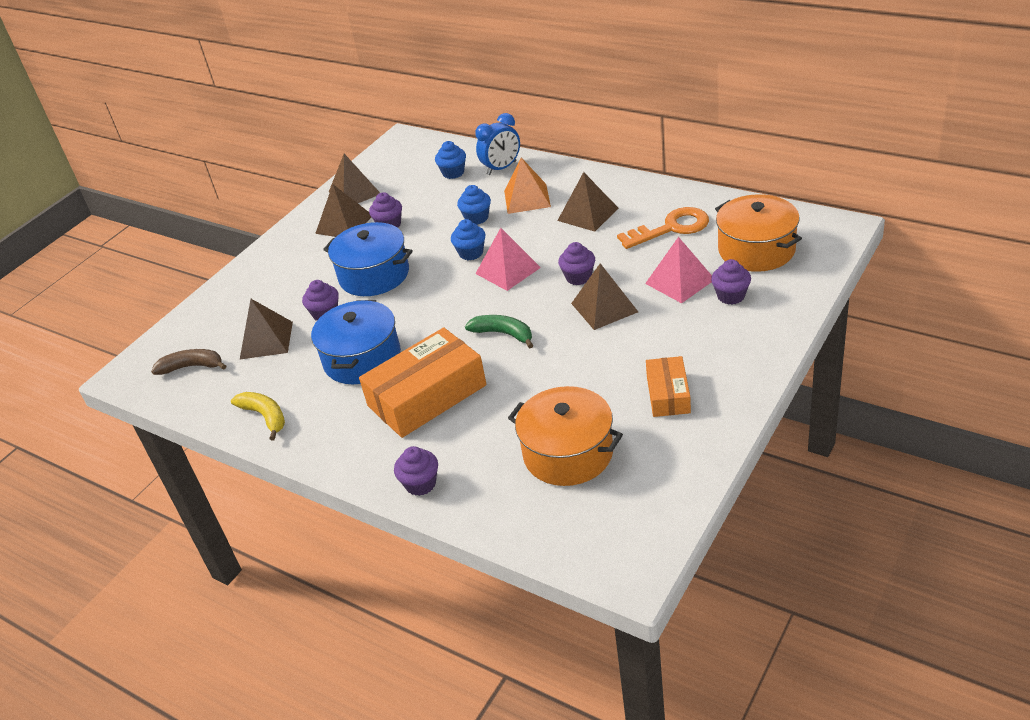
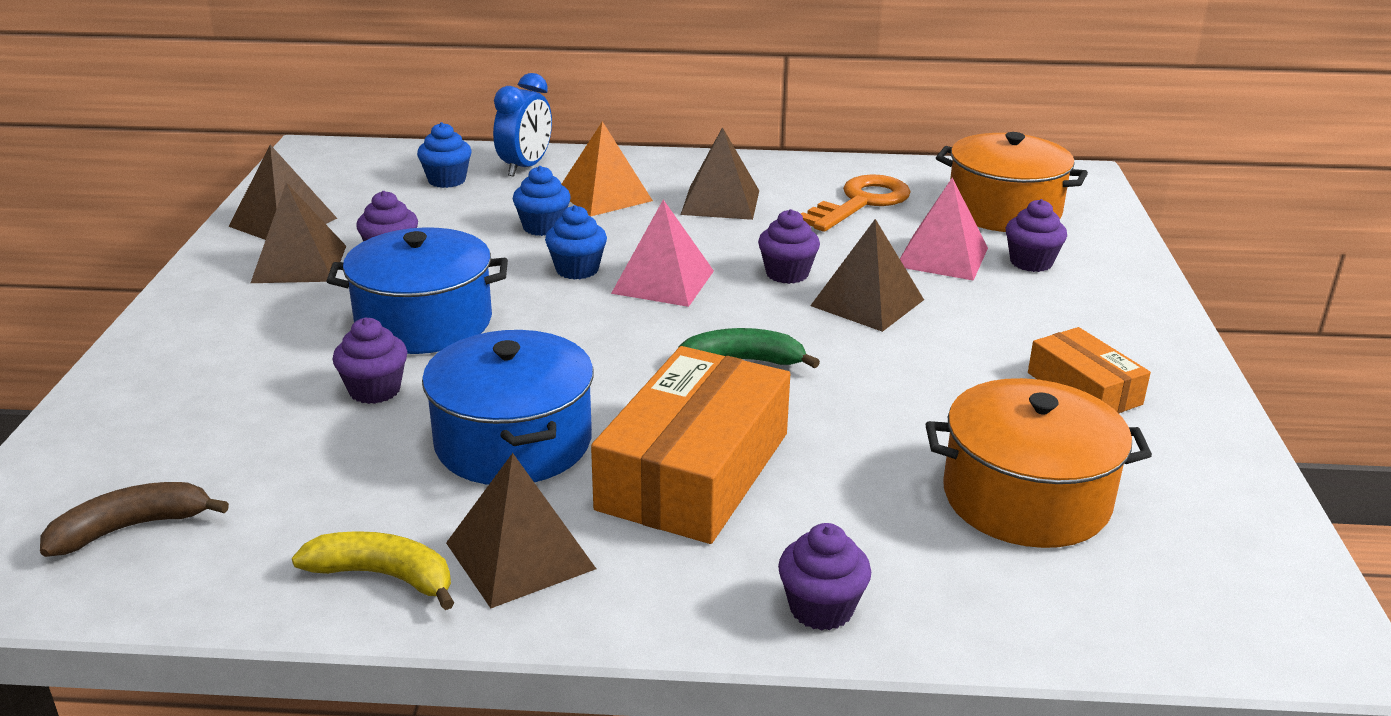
camera: 35 degrees left, 10 degrees down
brown pyramid [240,299,293,359] -> brown pyramid moved to [446,453,596,608]

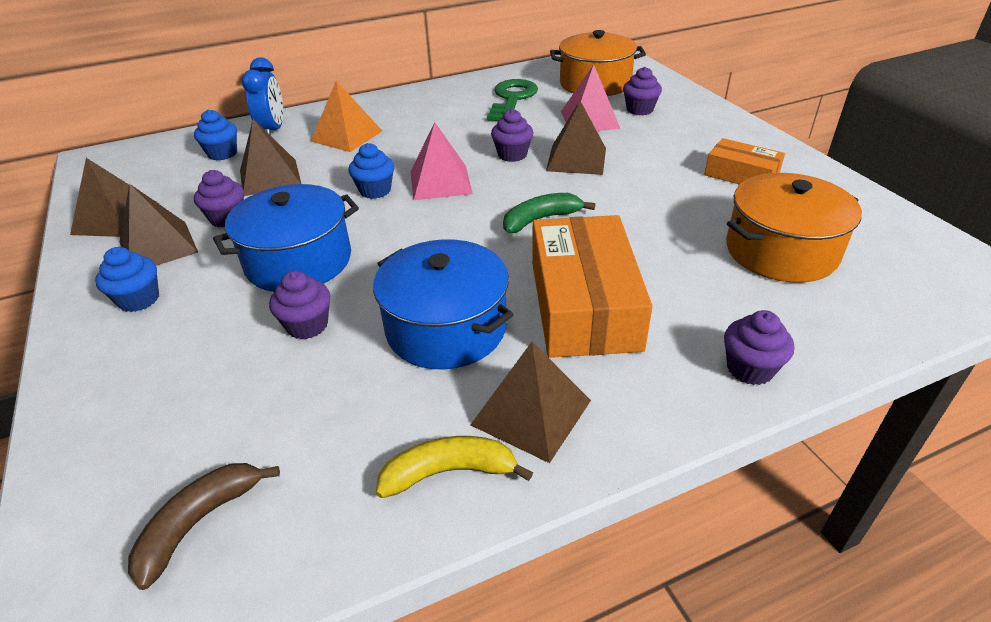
camera: 25 degrees left, 10 degrees up
blue cupcake [513,166,571,236] -> blue cupcake moved to [95,247,159,312]
brown pyramid [680,127,759,220] -> brown pyramid moved to [240,119,301,196]
orange key [801,174,911,232] -> green key [487,79,538,121]

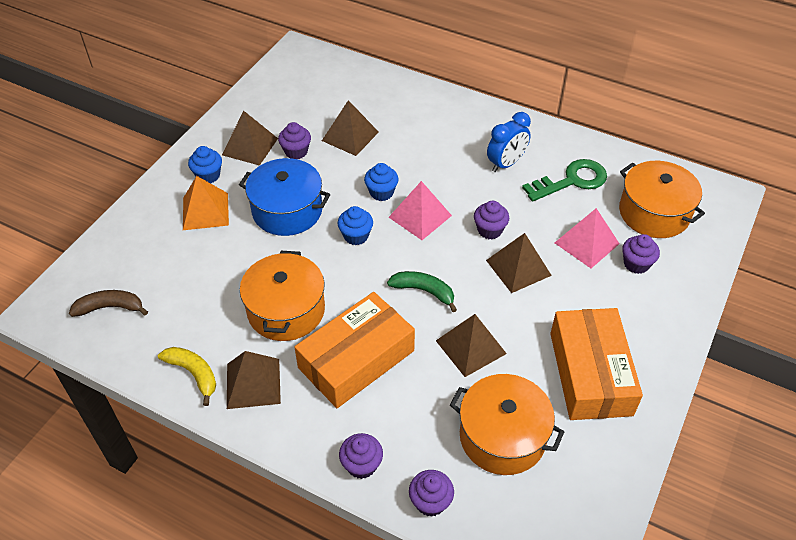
camera: 50 degrees right, 10 degrees up
brown pyramid [70,158,159,237] -> brown pyramid moved to [436,314,507,377]
blue cupcake [194,109,237,161] -> blue cupcake moved to [337,206,373,245]
blue clock [242,57,283,135] -> blue clock moved to [487,112,531,172]
purple cupcake [269,271,330,339] -> purple cupcake moved to [409,470,454,517]
orange pyramid [311,81,382,152] -> orange pyramid moved to [183,176,229,230]
blue pot [373,239,514,369] -> orange pot [240,251,325,341]
orange box [704,138,785,185] -> orange box [550,308,643,420], size x1.81

